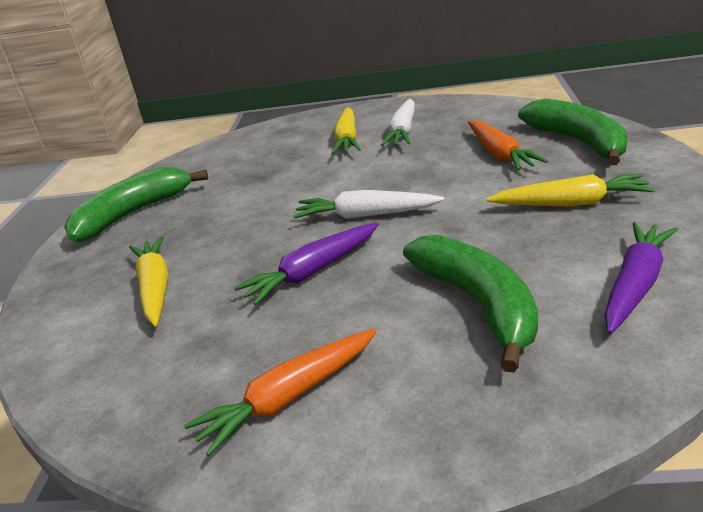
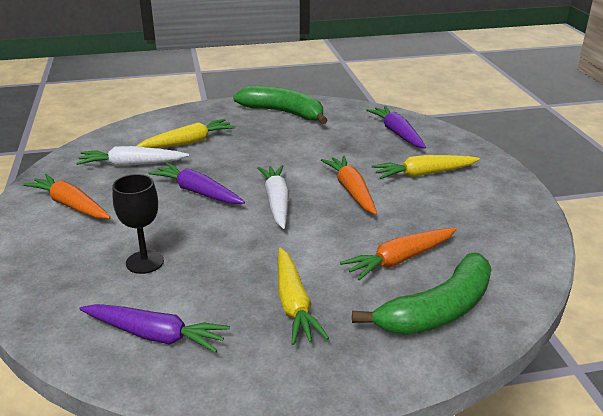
camera: 70 degrees right, 0 degrees up
white carrot [381,99,415,146] -> white carrot moved to [76,146,189,167]
green banana [403,235,538,373] -> black goblet [113,174,164,274]
none -> orange carrot [321,156,377,215]
none -> purple carrot [366,106,426,149]

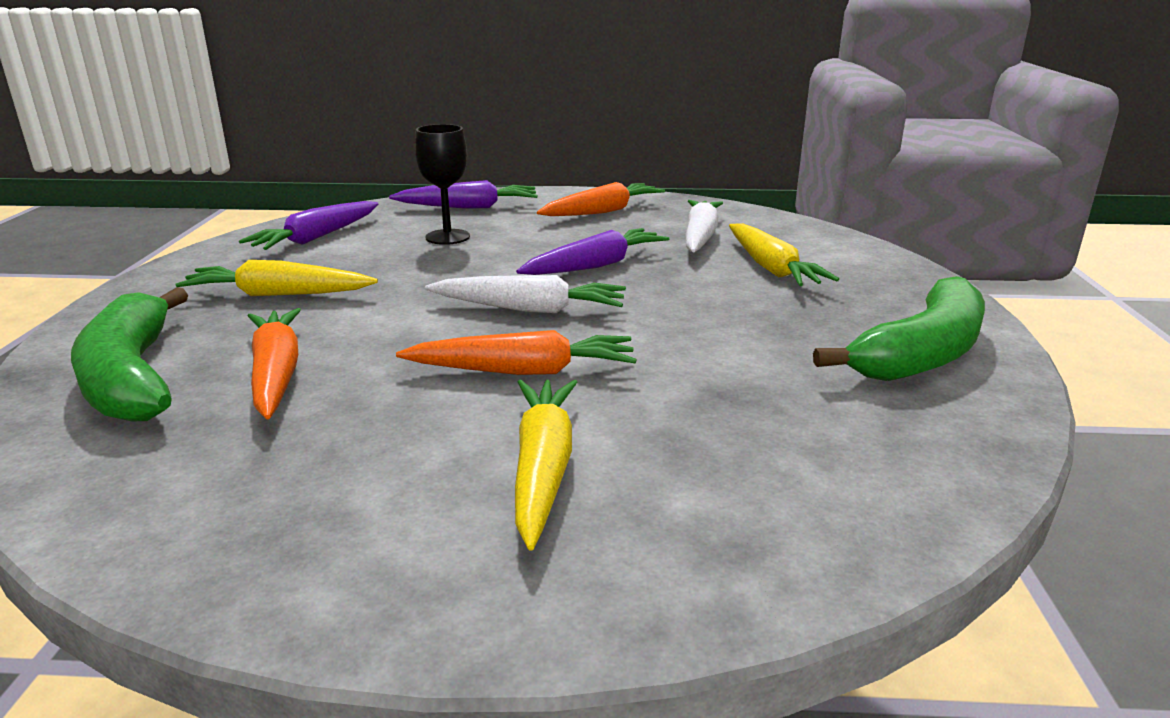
camera: 105 degrees right, 5 degrees down
purple carrot [366,106,426,149] -> purple carrot moved to [389,180,538,209]

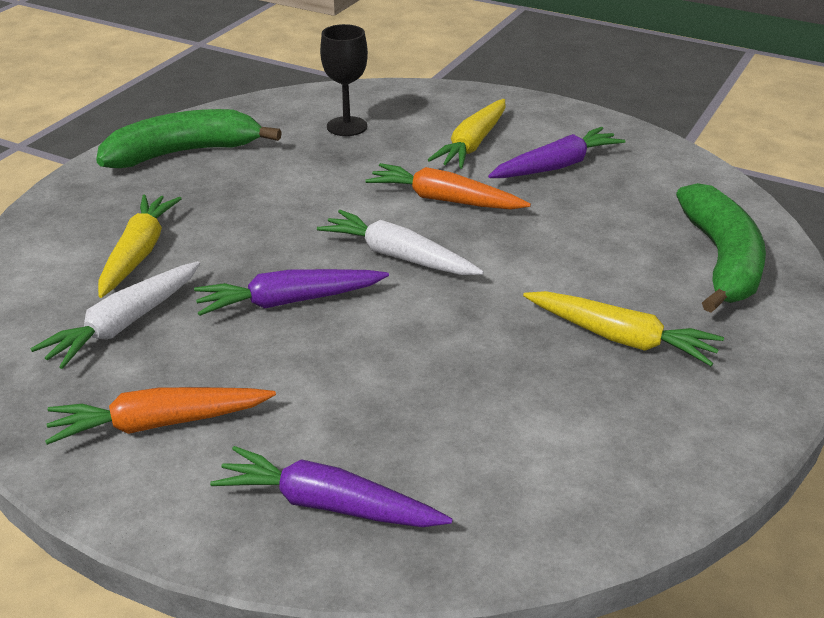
camera: 155 degrees left, 10 degrees up
purple carrot [239,201,378,250] -> purple carrot moved to [488,127,626,178]
orange carrot [248,308,301,419] -> none
black goblet [415,124,470,245] -> black goblet moved to [320,24,368,136]

